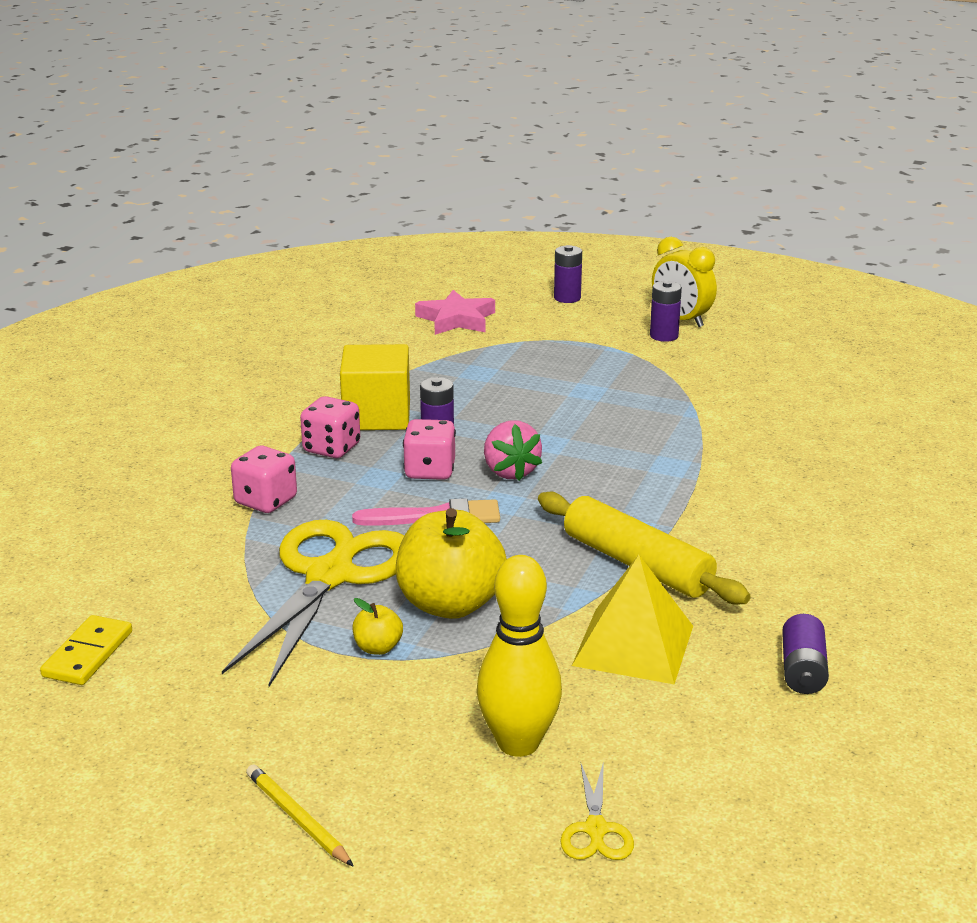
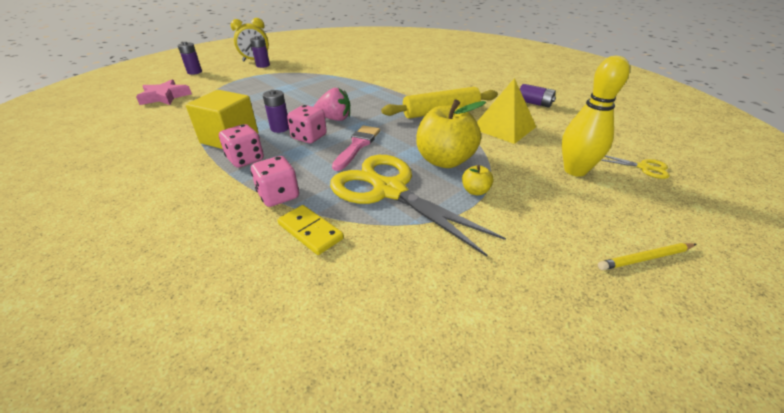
camera: 65 degrees left, 10 degrees up
yellow domino [40,615,132,685] -> yellow domino moved to [278,205,344,255]

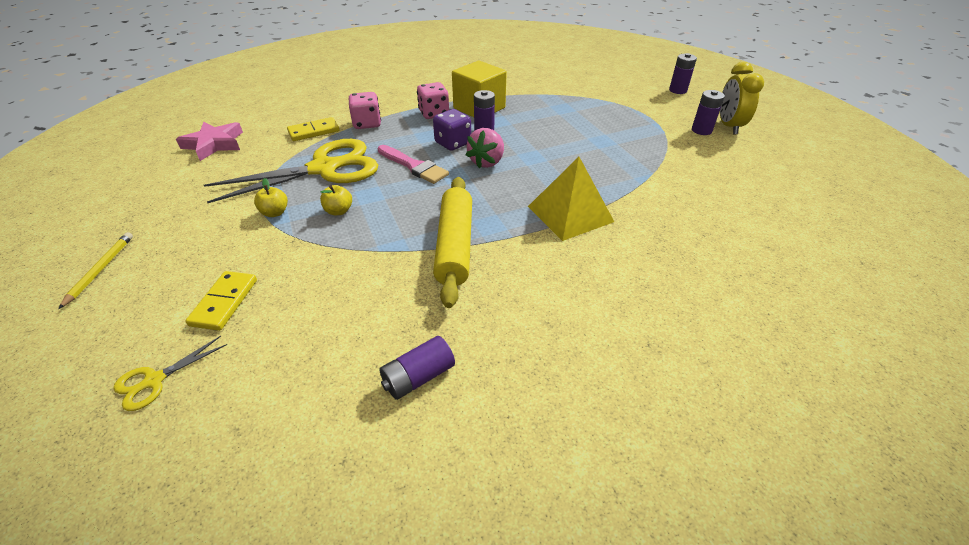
camera: 110 degrees right, 5 degrees up
pink star [136,80,192,105] -> pink star moved to [176,122,243,161]
pink dice [287,105,327,143] -> purple dice [433,109,471,151]
yellow apple [416,99,486,168] -> yellow apple [320,185,352,215], size x0.44
yellow pyramid [477,78,536,144] -> yellow pyramid moved to [528,157,614,241]
yellow bowling pin [562,56,630,177] -> yellow domino [186,271,257,331]

